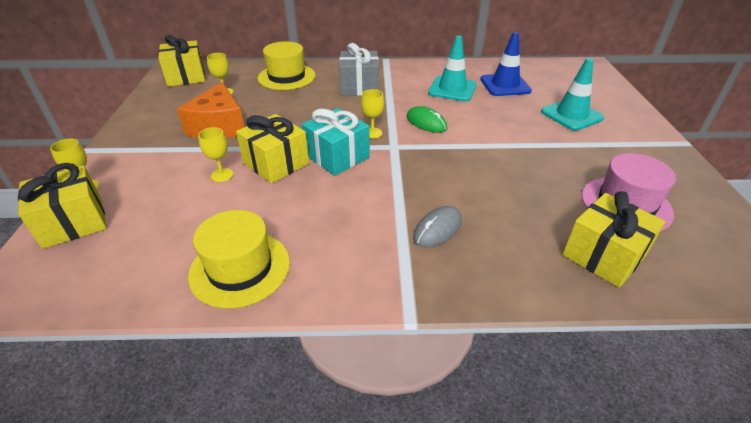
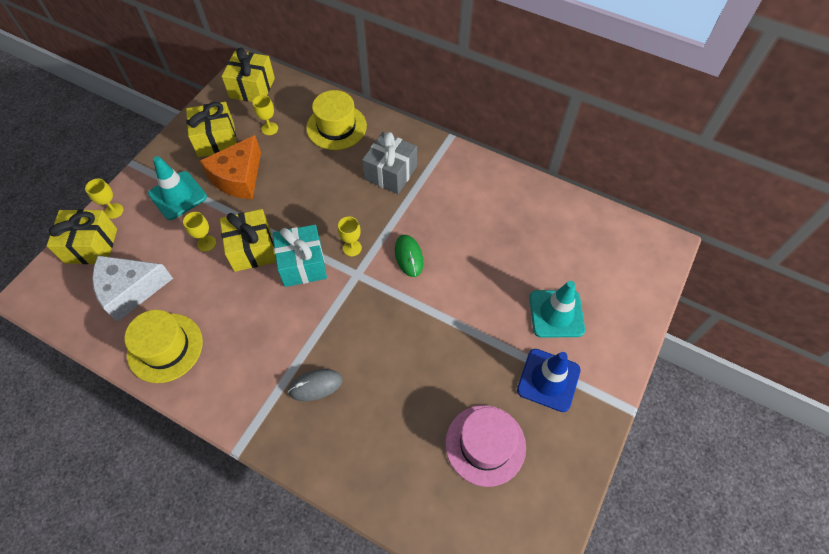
camera: 30 degrees right, 20 degrees up
turquoise traffic cone [428,35,477,102] -> turquoise traffic cone moved to [148,156,207,220]
blue traffic cone [480,32,532,96] -> blue traffic cone moved to [517,349,581,412]
yellow gift [562,191,665,288] -> yellow gift moved to [186,102,237,157]
none -> white cheese [92,256,173,322]

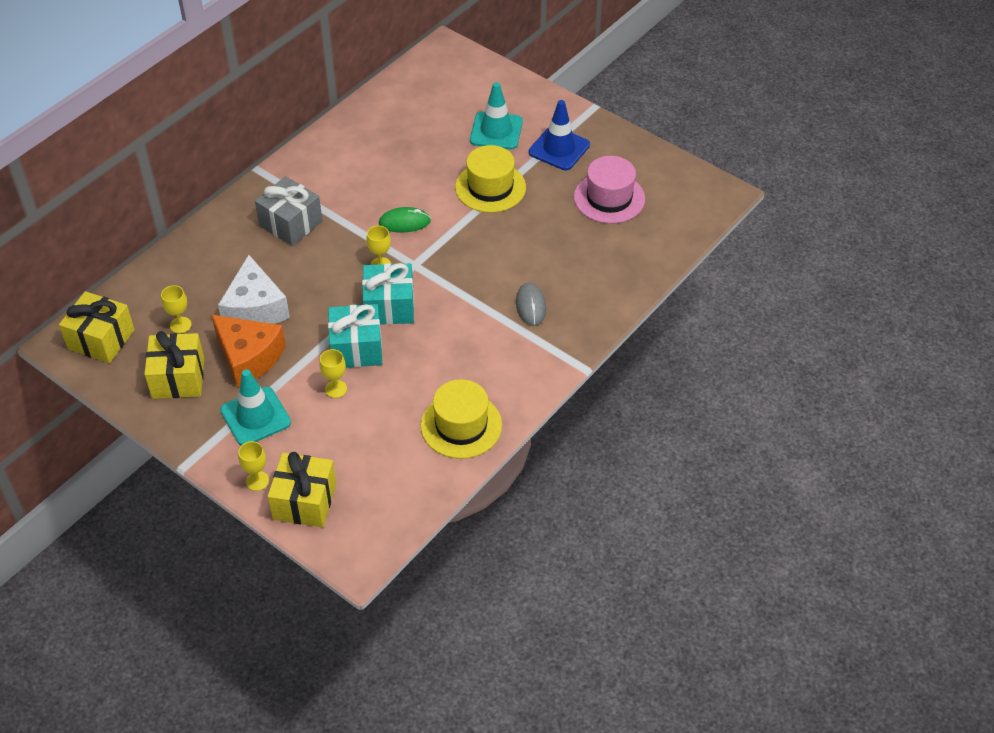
camera: 80 degrees left, 10 degrees down
white cheese [92,256,173,322] -> white cheese moved to [218,255,290,324]
yellow gift [220,209,276,272] -> turquoise gift [328,304,382,368]
yellow hat [306,90,367,150] -> yellow hat moved to [455,145,526,213]

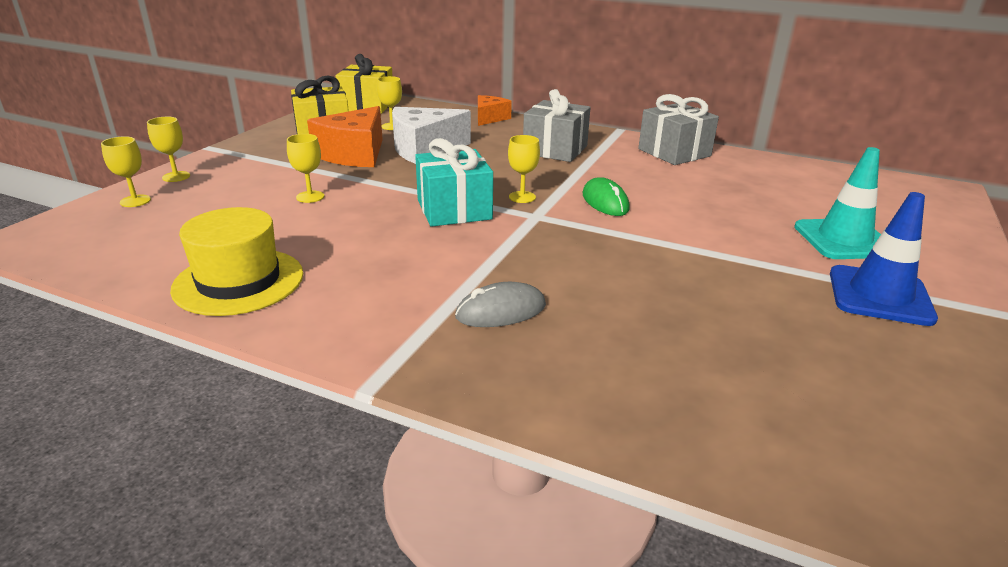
camera: 75 degrees right, 20 degrees down
turquoise traffic cone [220,369,291,446] -> none
yellow gift [268,452,336,527] -> yellow goblet [101,136,151,207]
turquoise gift [328,304,382,368] -> none
yellow hat [455,145,526,213] -> none
pink hat [574,156,645,224] -> none
none -> orange cheese [478,95,512,126]
none -> grey gift [638,94,719,165]

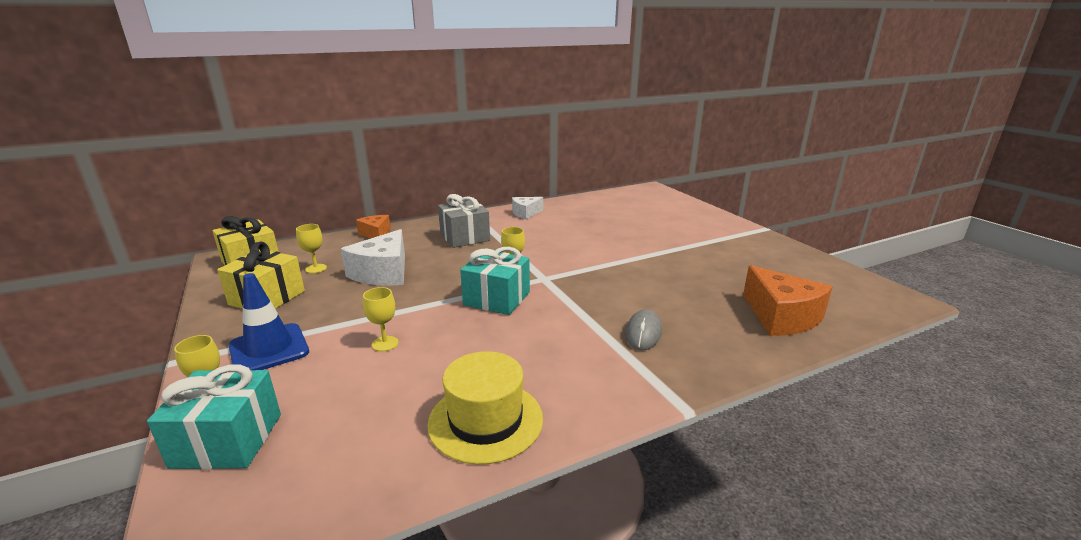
camera: 50 degrees left, 5 degrees down
yellow goblet [101,136,151,207] -> turquoise gift [147,364,281,469]
orange cheese [307,106,383,167] -> orange cheese moved to [743,265,833,336]
green mouse [583,177,630,216] -> none
grey gift [638,94,719,165] -> white cheese [512,197,543,219]
turquoise traffic cone [794,147,881,259] -> none
blue traffic cone [830,192,938,326] -> blue traffic cone moved to [229,273,309,370]

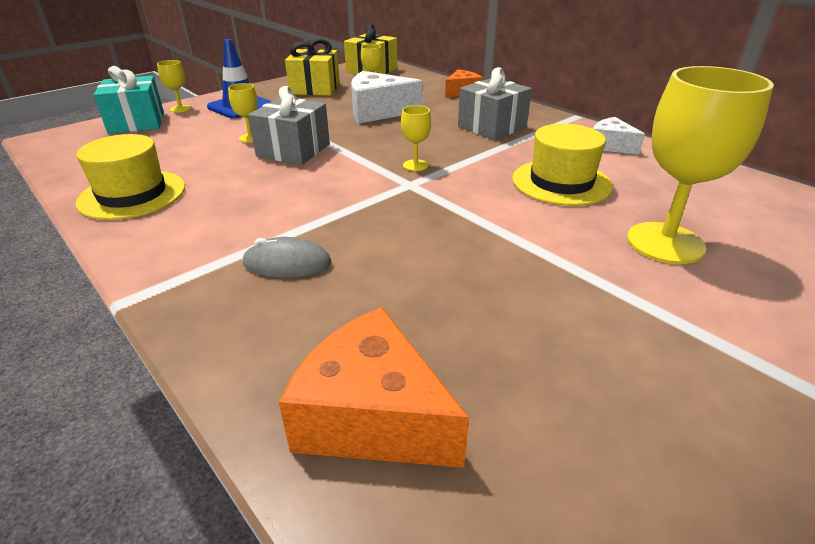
camera: 75 degrees right, 10 degrees up
turquoise gift [460,247,530,315] -> none
orange cheese [743,265,833,336] -> orange cheese turned 75 degrees clockwise [279,307,469,468]
none -> grey gift [248,86,330,165]
none -> yellow hat [512,124,613,206]
none -> yellow goblet [627,66,774,264]

